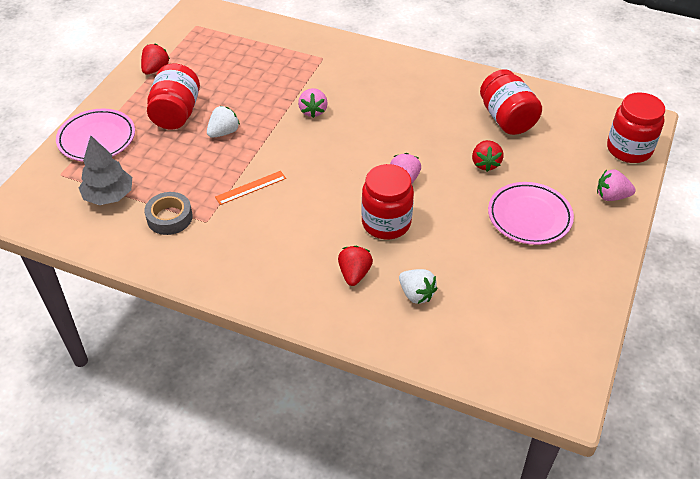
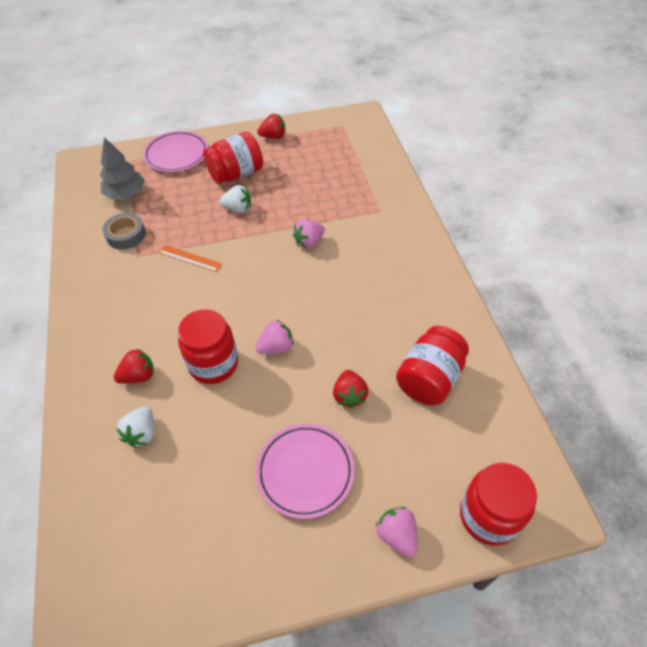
camera: 55 degrees right, 5 degrees up
red strawberry [472,140,504,172] -> red strawberry turned 60 degrees counterclockwise [333,370,368,408]

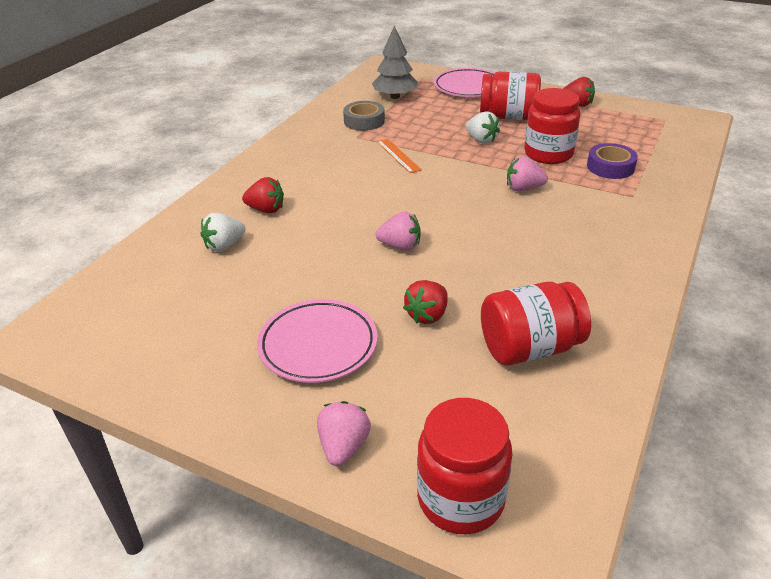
camera: 40 degrees right, 15 degrees down
red jar [178,309,238,384] -> red jar moved to [524,88,580,164]
none -> purple tape [587,143,638,179]

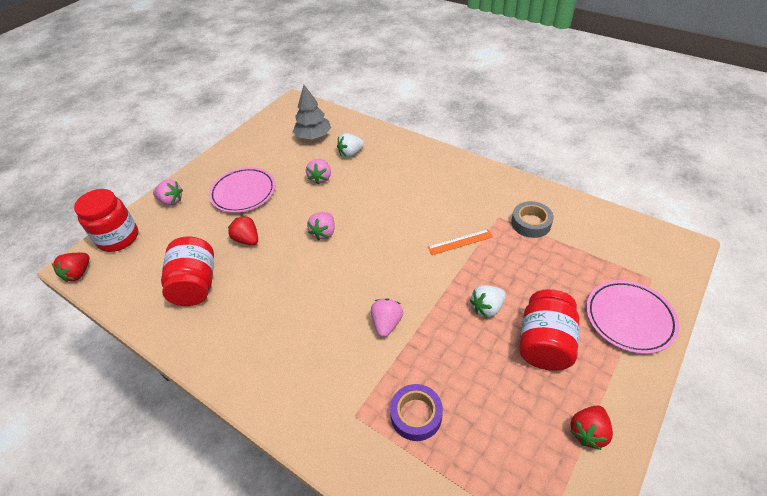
camera: 100 degrees right, 10 degrees up
white strawberry [201,213,246,251] -> white strawberry turned 90 degrees counterclockwise [337,133,364,158]
red strawberry [242,177,284,214] -> red strawberry moved to [52,253,89,282]
grey tree [372,26,418,99] -> grey tree moved to [293,85,331,139]
red jar [524,88,580,164] -> none
none -> pink strawberry [306,159,331,184]

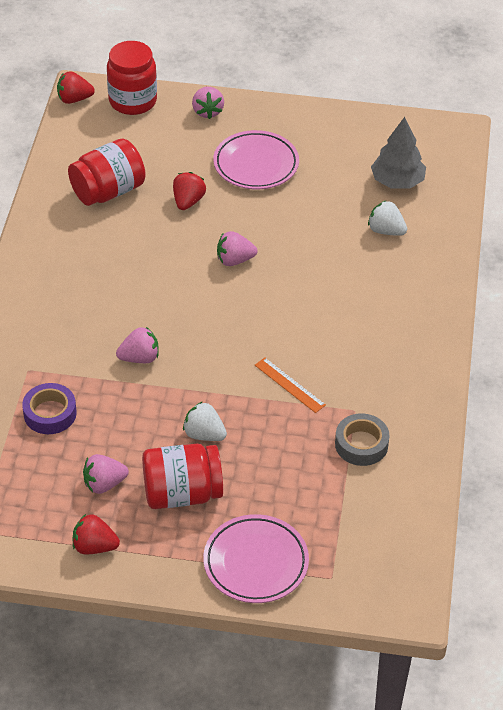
camera: 60 degrees right, 0 degrees up
pink strawberry [306,159,331,184] -> pink strawberry moved to [83,454,129,494]

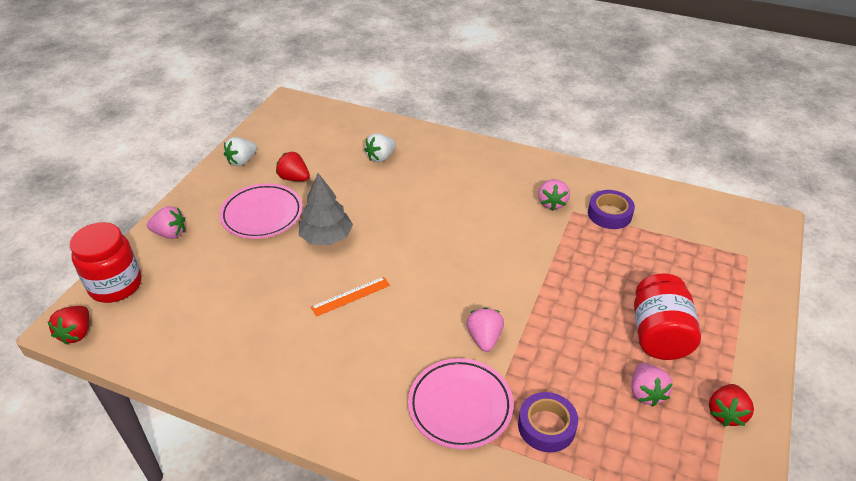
camera: 75 degrees left, 5 degrees down
red jar [68,139,146,206] -> none
red strawberry [173,172,206,210] -> red strawberry moved to [276,152,310,181]
white strawberry [183,401,227,441] -> white strawberry moved to [224,137,257,166]
pink plate [203,514,309,603] -> pink plate moved to [408,358,514,449]
pink strawberry [217,231,258,266] -> pink strawberry moved to [538,179,570,211]
orange ruler [255,358,326,413] -> orange ruler moved to [311,277,390,317]
grey tape [335,413,390,466] -> purple tape [588,190,635,229]
grey tree [371,117,426,189] -> grey tree moved to [299,173,353,245]

